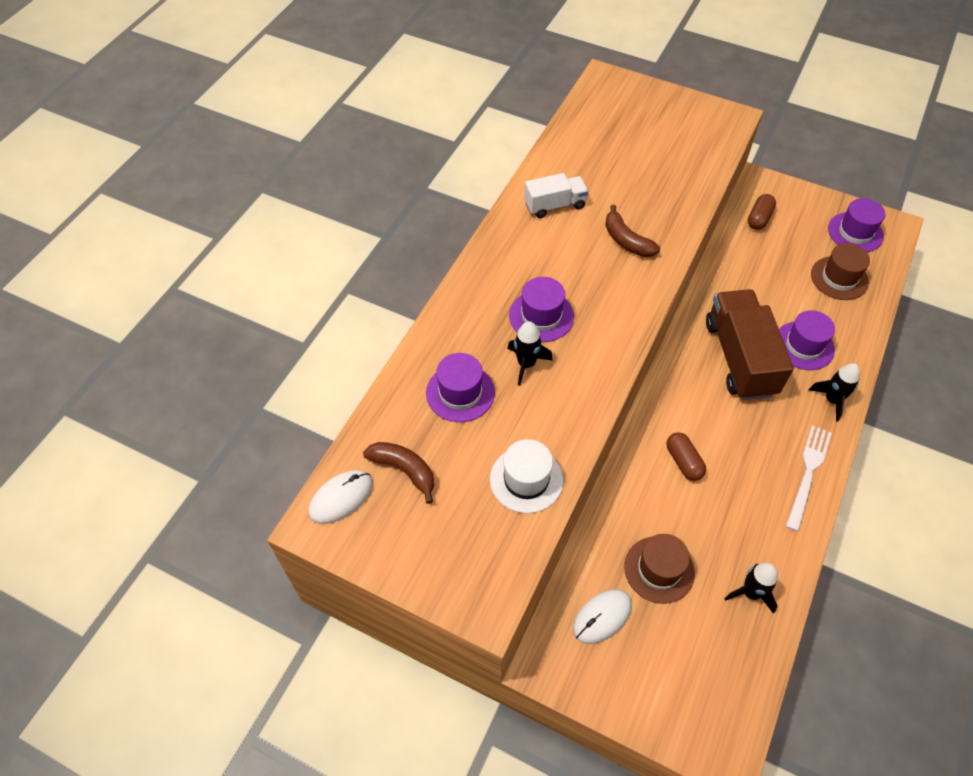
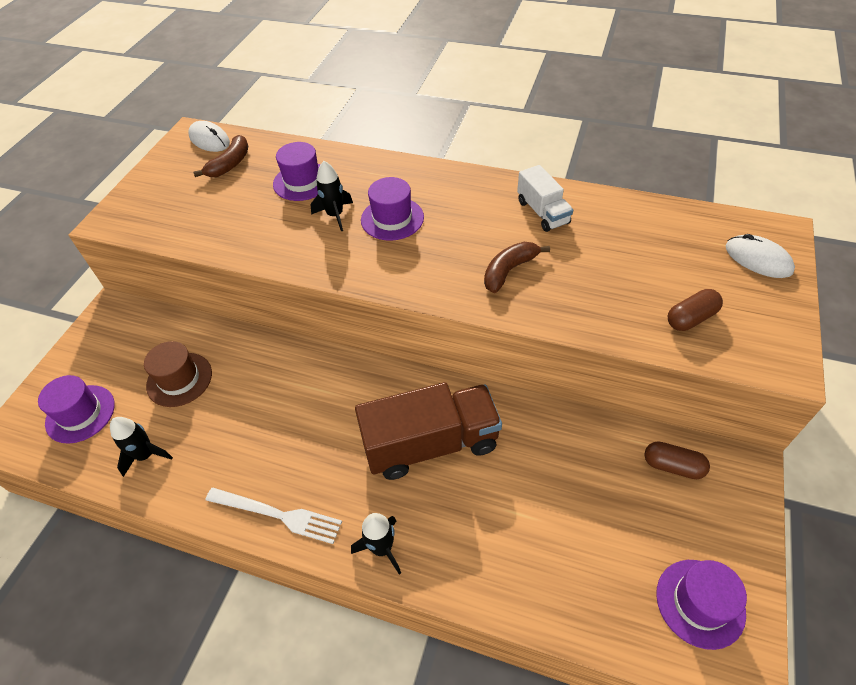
camera: 85 degrees right, 5 degrees down
white hat [490,439,563,513] -> none
white mouse [573,589,632,644] -> white mouse moved to [726,234,795,278]
brown capsule [667,432,706,481] -> brown capsule moved to [668,289,723,331]
purple hat [779,310,835,370] -> purple hat moved to [38,375,115,444]
brown hat [811,243,870,300] -> none

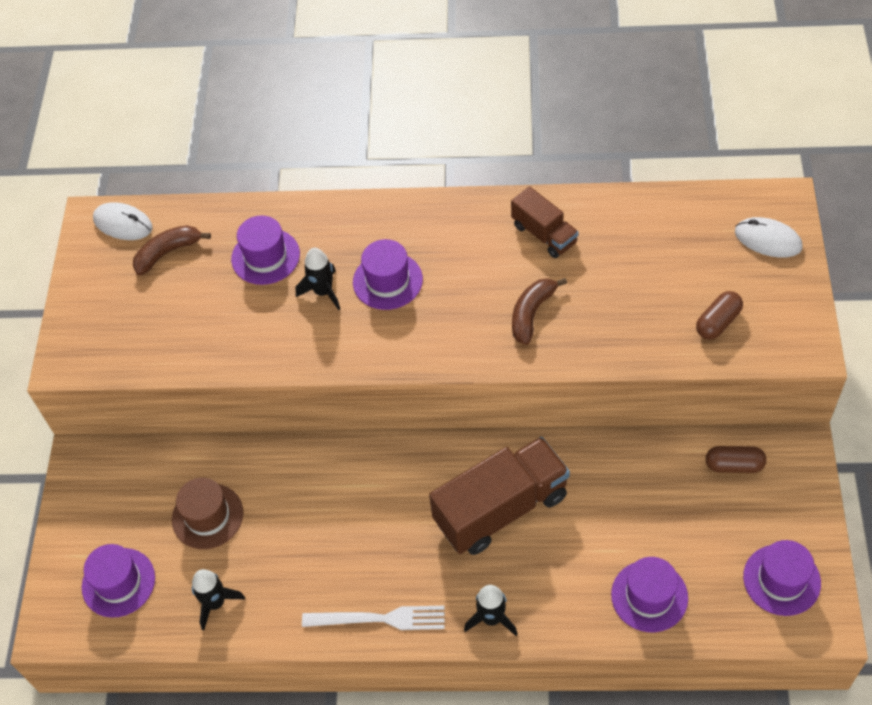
camera: 15 degrees left, 5 degrees up
brown banana [193,135,248,177] -> brown banana turned 135 degrees counterclockwise [133,225,211,276]
white truck [517,165,573,232] -> brown truck [511,186,579,258]
none -> purple hat [611,557,688,632]

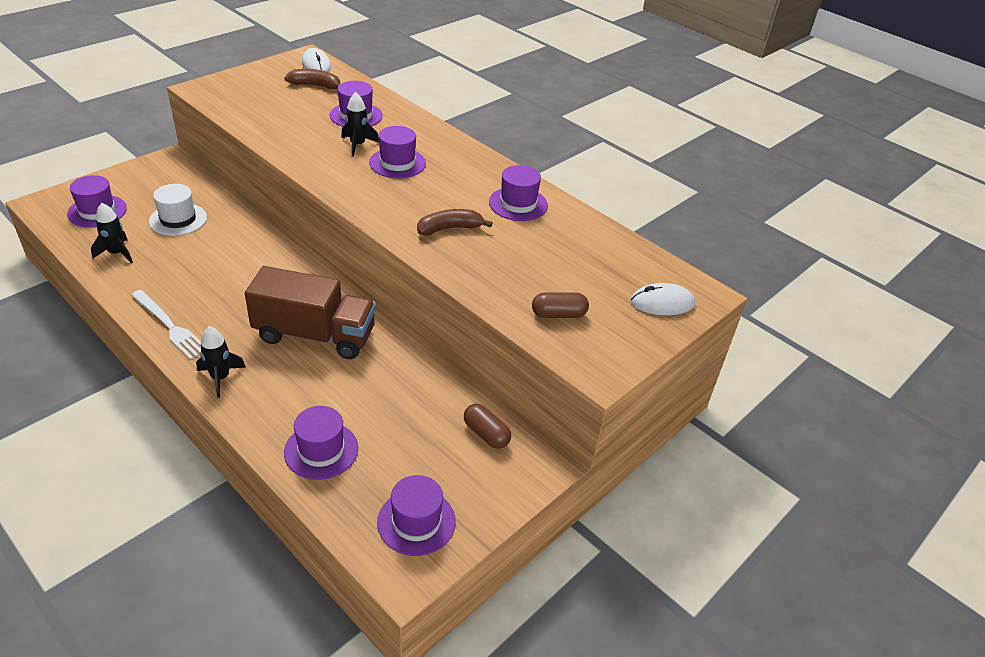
camera: 35 degrees right, 15 degrees down
brown hat [172,478,243,549] -> white hat [149,184,207,236]
brown truck [511,186,579,258] -> purple hat [489,165,548,221]
white mouse [735,217,803,258] -> white mouse turned 75 degrees counterclockwise [631,283,695,315]

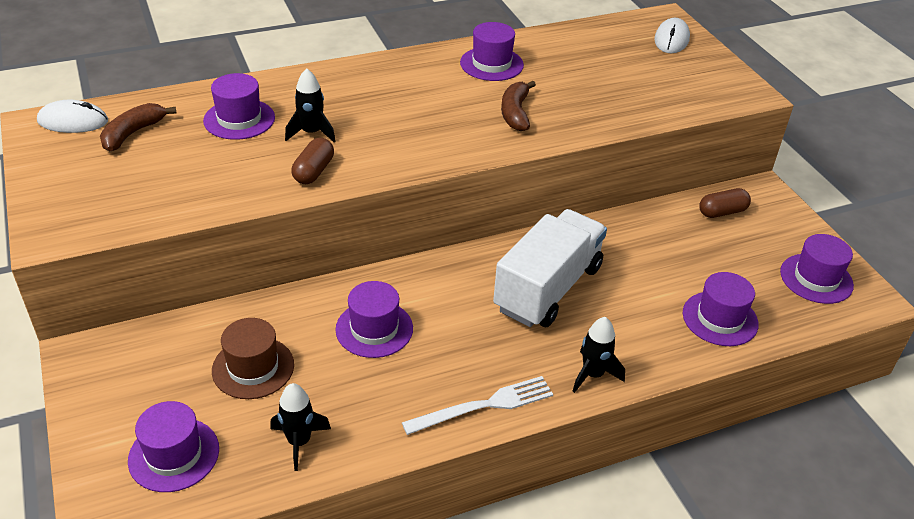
camera: 65 degrees left, 0 degrees up
white hat [149,184,207,236] -> brown hat [212,318,294,399]
brown truck [245,266,376,359] -> white truck [493,209,607,327]
purple hat [369,126,426,179] -> purple hat moved to [335,281,413,358]
brown capsule [532,292,589,318] -> brown capsule moved to [291,138,334,184]

